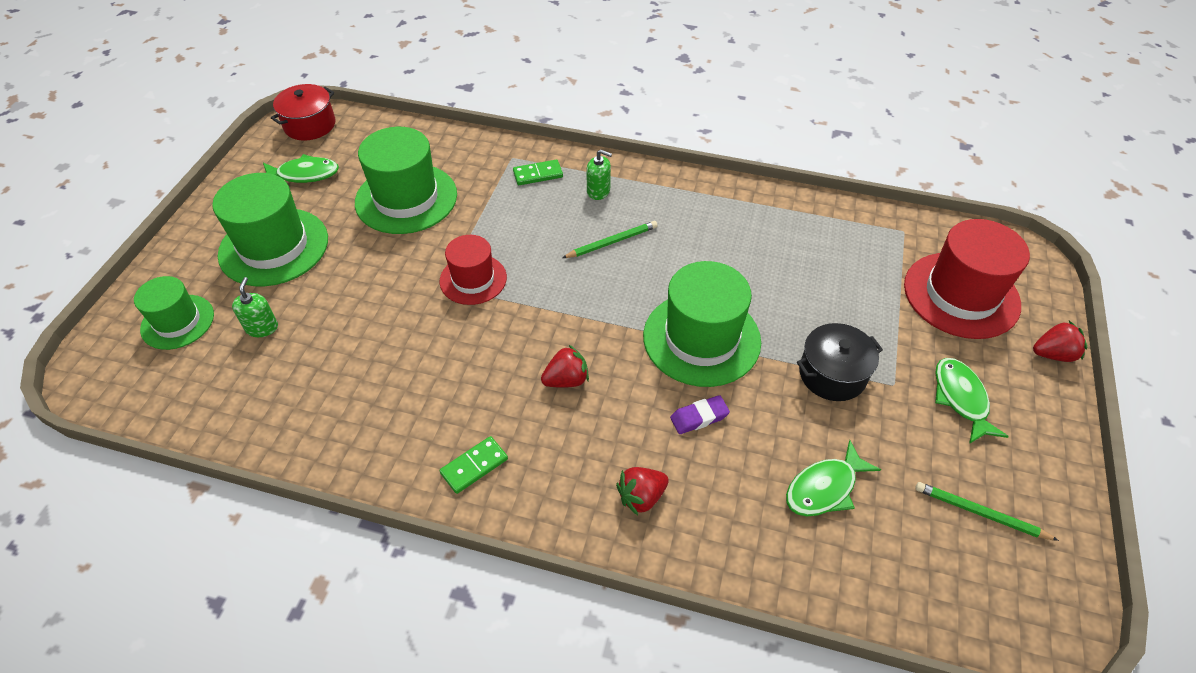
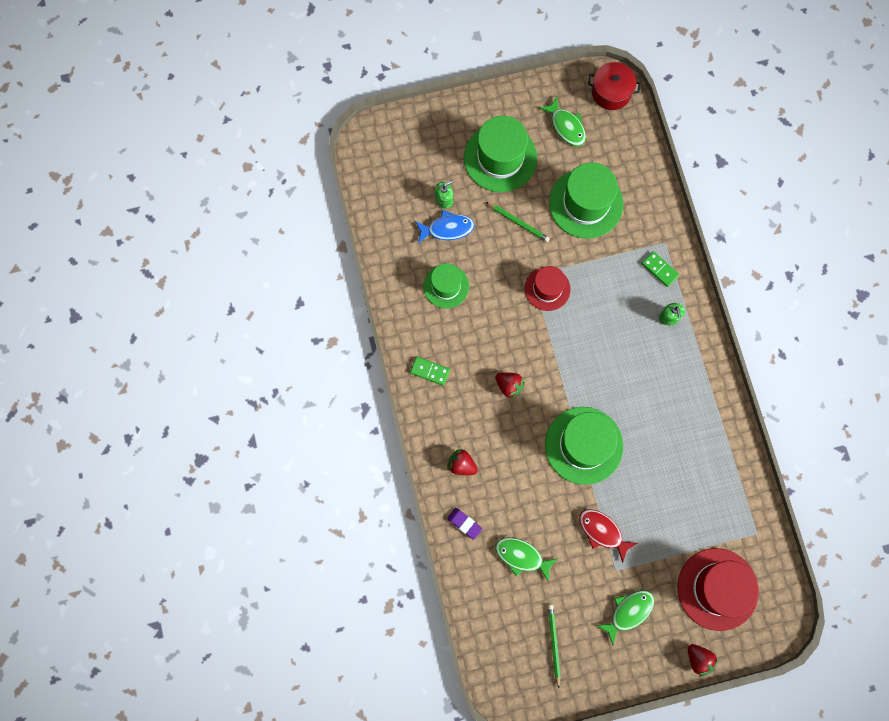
camera: 60 degrees right, 25 degrees up
green hat [134,276,214,350] -> green hat moved to [423,263,469,308]
green pencil [562,221,658,258] -> green pencil moved to [486,202,550,242]
purple eraser [670,395,730,434] -> purple eraser moved to [447,508,482,540]
black pot [797,323,883,401] -> red fish [579,509,638,563]
none -> blue fish [415,210,475,243]

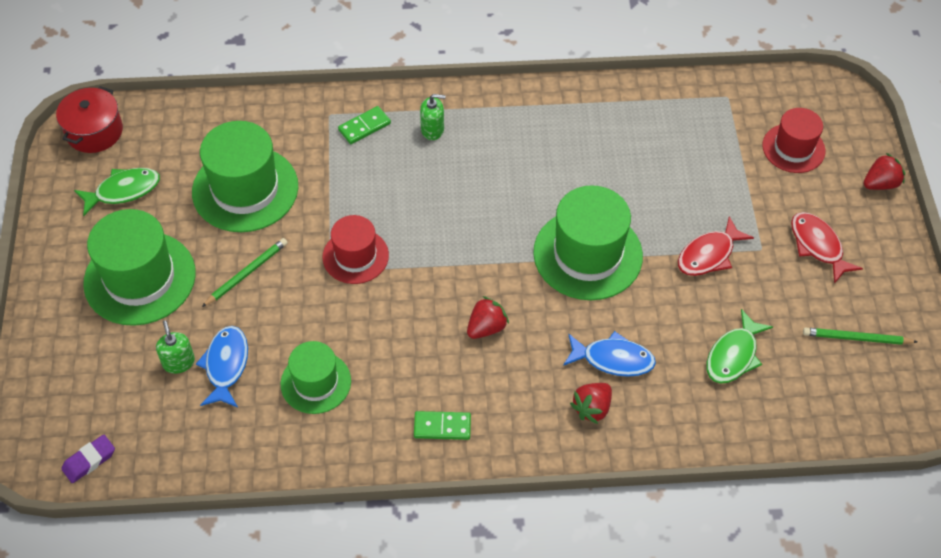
camera: 80 degrees left, 20 degrees down
green domino [410,357,450,386] -> green domino turned 60 degrees clockwise [414,411,471,440]
purple eraser [447,508,482,540] -> purple eraser moved to [61,435,115,483]
green fish [596,590,654,645] -> red fish [791,212,863,284]
red hat [677,548,759,631] -> red hat [762,108,826,173], size x0.61
none -> blue fish [563,331,656,377]

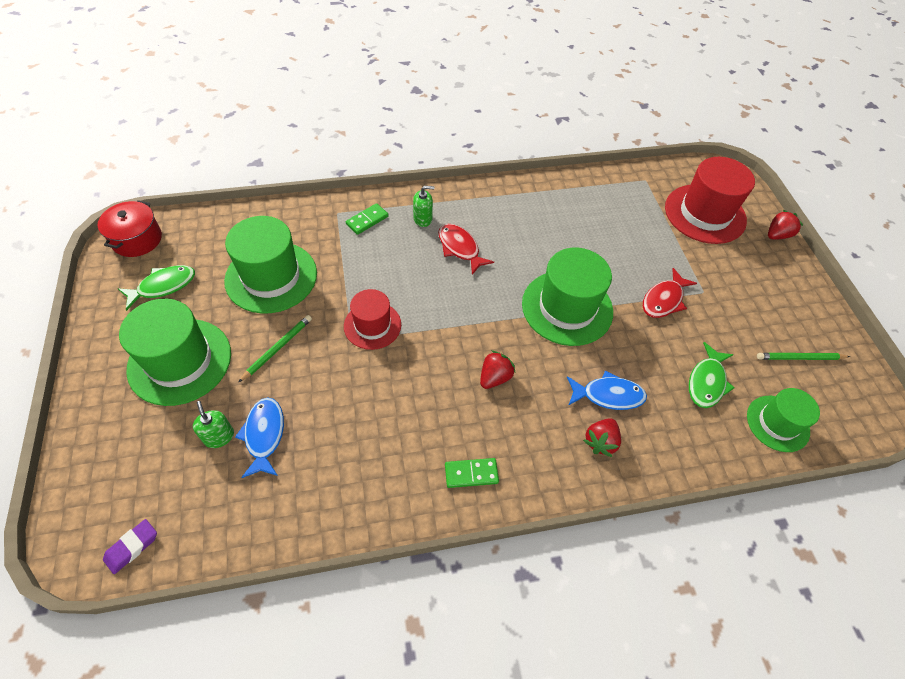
camera: 10 degrees left, 0 degrees up
green hat [281,341,351,414] -> green hat moved to [747,388,820,452]
red hat [762,108,826,173] -> red hat [665,157,755,244], size x1.65
red fish [791,212,863,284] -> red fish moved to [438,224,494,275]

